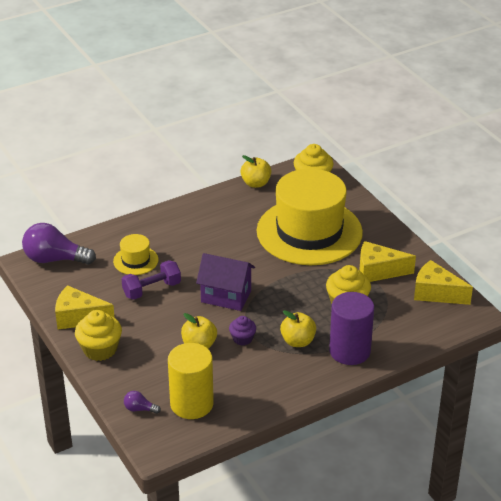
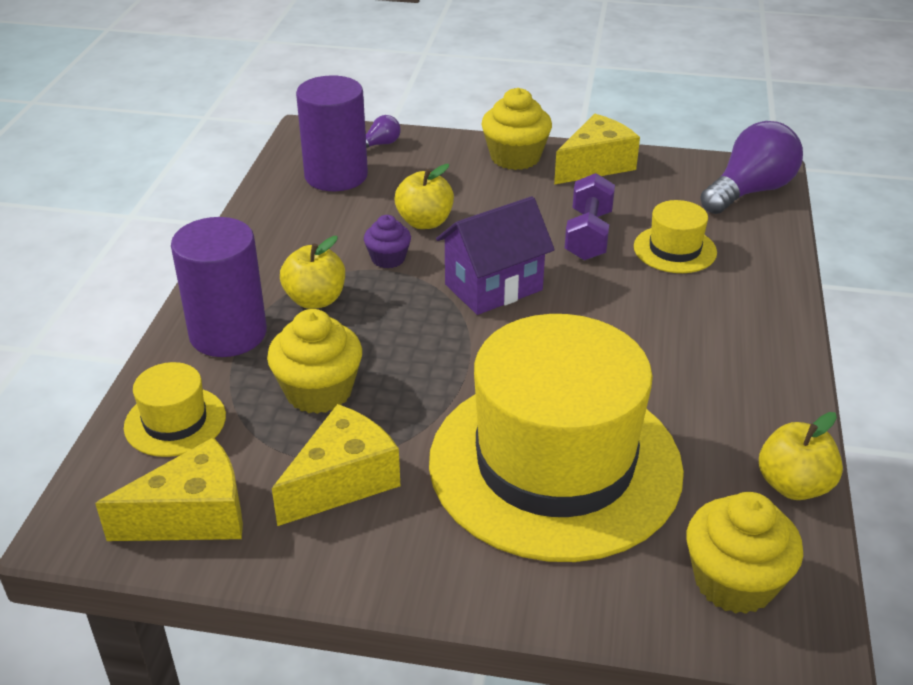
camera: 130 degrees right, 0 degrees up
yellow cylinder [168,343,214,419] -> purple cylinder [296,75,368,191]
none -> yellow hat [124,362,226,457]

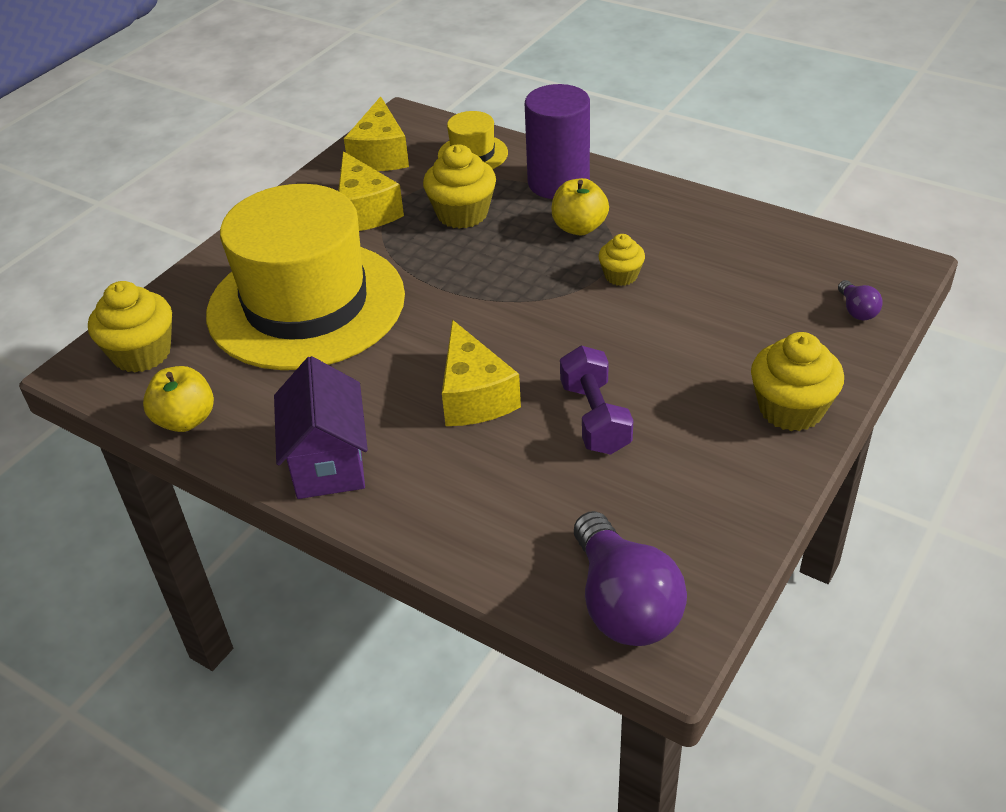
camera: 115 degrees right, 5 degrees up
purple cylinder [296,75,368,191] -> none
purple cupcake [364,215,411,268] -> yellow cupcake [598,234,645,286]
yellow apple [394,164,454,229] -> none
purple house [436,196,555,315] -> purple house moved to [274,356,368,499]
yellow cheese [554,114,640,185] -> yellow cheese moved to [442,320,521,426]
purple dumbbell [564,173,615,261] -> purple dumbbell turned 45 degrees clockwise [560,346,633,455]
yellow hat [634,200,717,273] -> none

